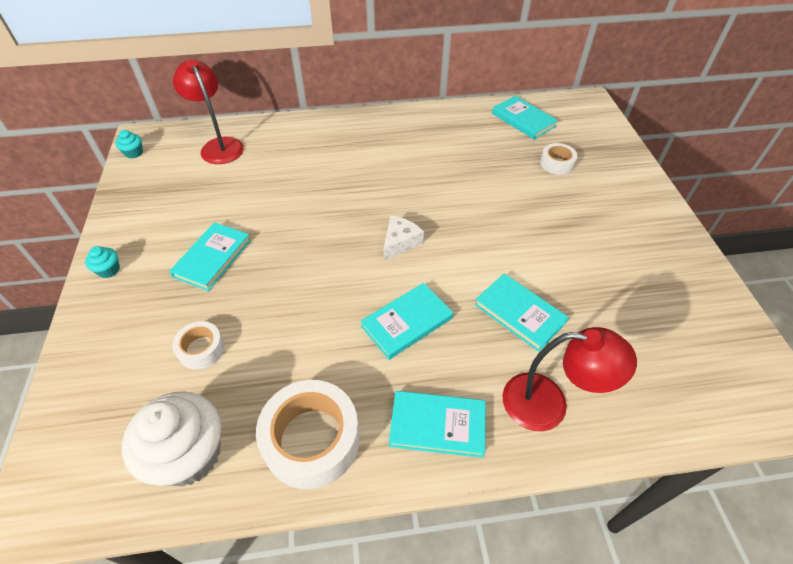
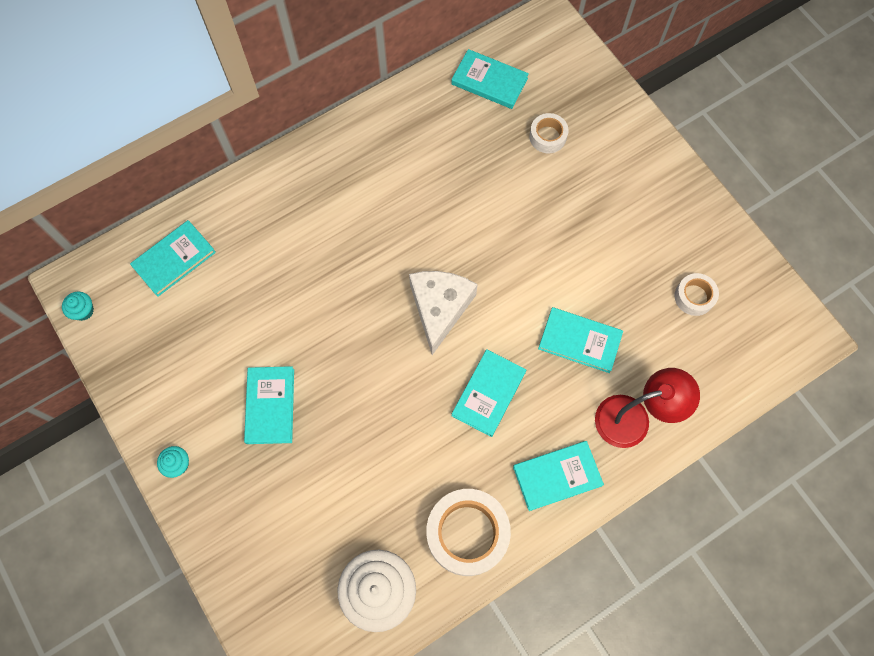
camera: 25 degrees left, 20 degrees up
white tape [172,321,225,369] -> white tape moved to [674,273,719,316]
red lamp [173,59,244,164] -> turquoise book [130,220,216,297]
white cheese [383,215,424,261] -> white cheese [409,271,478,355], size x1.65

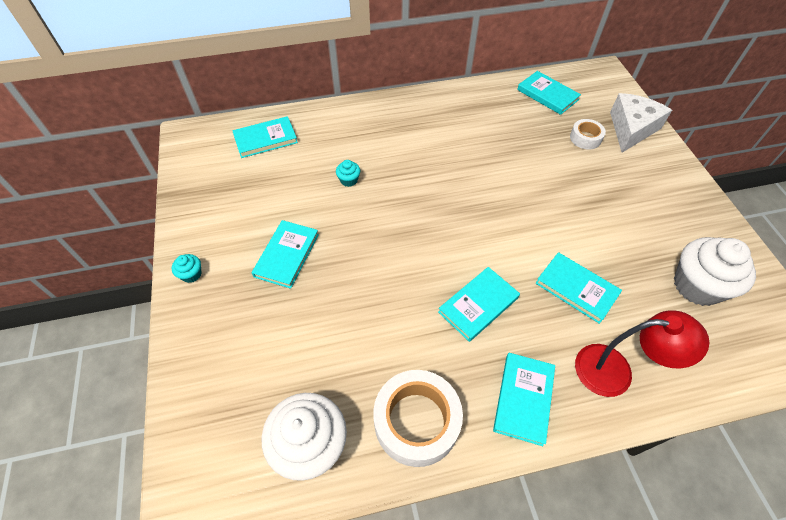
camera: 20 degrees right, 15 degrees down
turquoise cupcake [62,292,94,321] -> turquoise cupcake moved to [336,160,360,187]
white cheese [409,271,478,355] -> white cheese moved to [610,93,672,153]
turquoise book [513,441,604,511] -> turquoise book turned 75 degrees counterclockwise [493,353,555,446]
white tape [674,273,719,316] -> white cupcake [674,237,756,306]

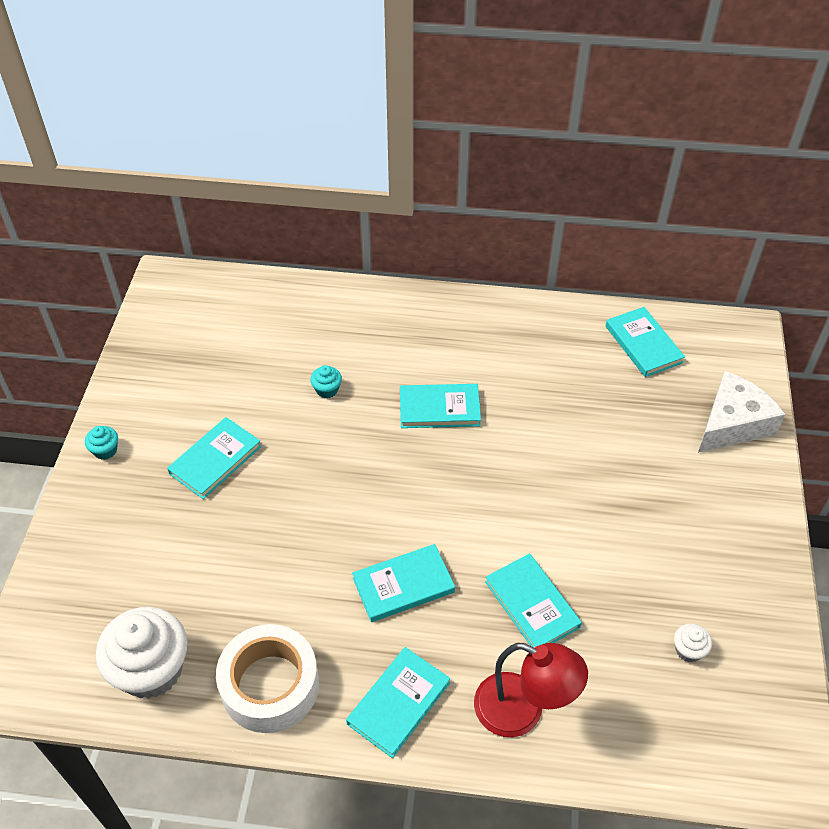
camera: 20 degrees right, 5 degrees down
turquoise book [232,116,298,158] -> turquoise book moved to [400,384,481,428]
white tape [570,119,606,150] -> none
white cupcake [674,237,756,306] -> white cupcake [674,624,712,663], size x0.43

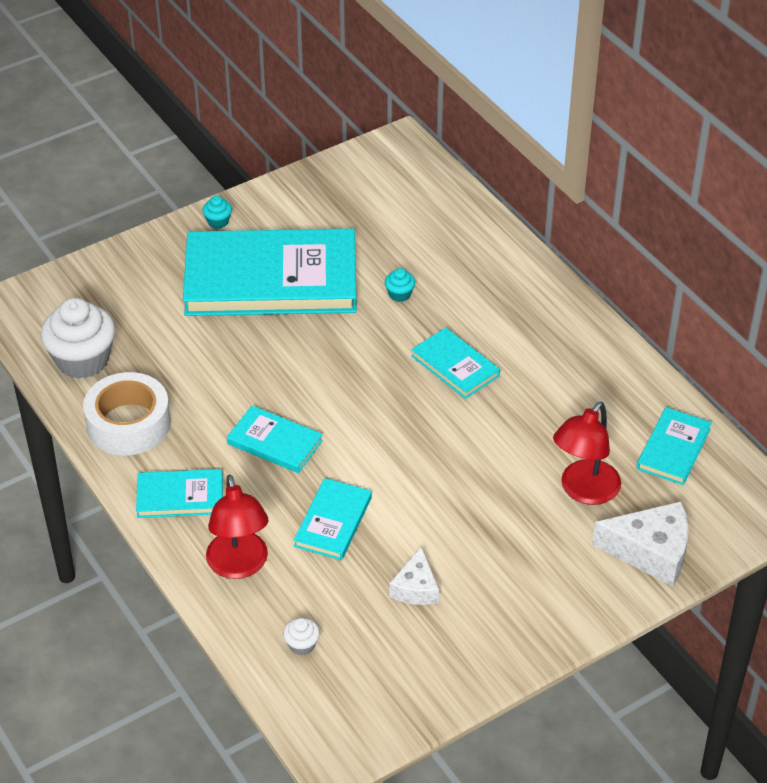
camera: 50 degrees right, 5 degrees down
turquoise book [167,417,261,499] -> turquoise book [183,229,357,316], size x2.23
white cupcake [674,624,712,663] -> white cupcake moved to [283,618,320,655]
none -> white cheese [389,546,439,605]
none -> red lamp [553,402,621,505]

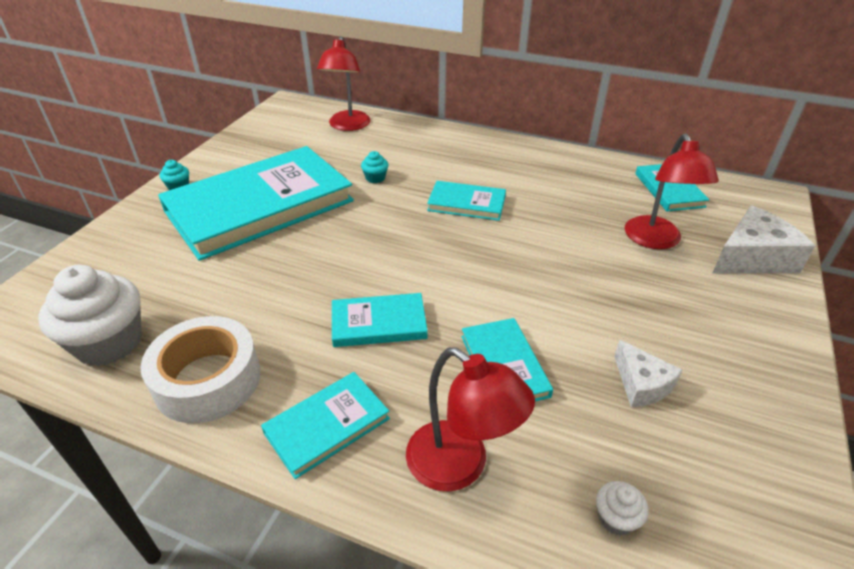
camera: 35 degrees left, 5 degrees down
none -> red lamp [317,36,371,131]

